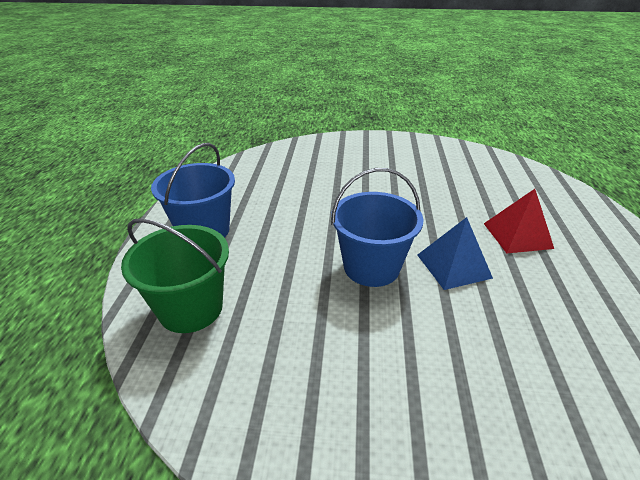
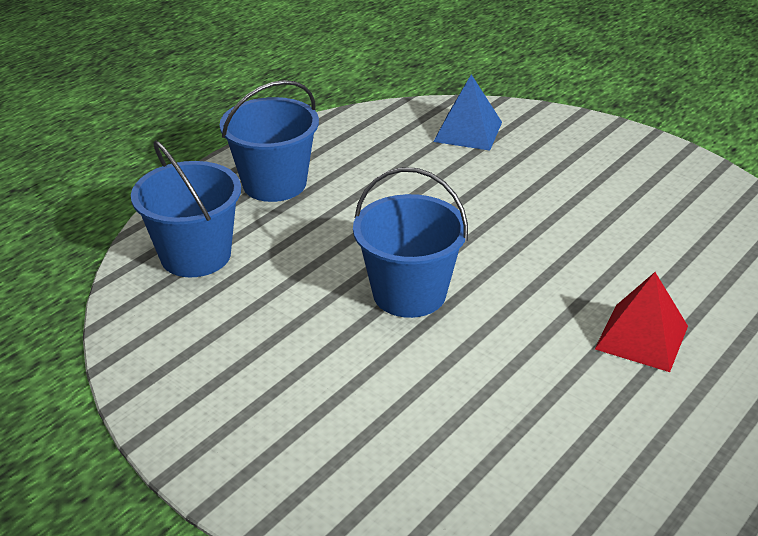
camera: 35 degrees right, 0 degrees up
green bucket [121,218,229,333] -> blue bucket [131,141,241,278]
blue pyramid [417,217,493,290] -> blue pyramid moved to [433,74,502,151]

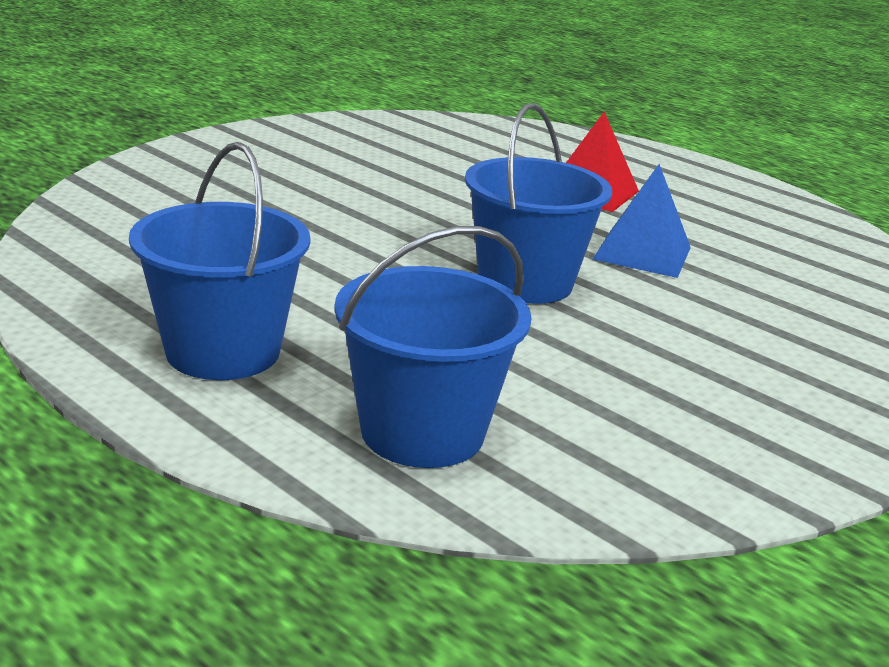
camera: 90 degrees left, 10 degrees down
blue pyramid [433,74,502,151] -> blue pyramid moved to [593,164,691,278]

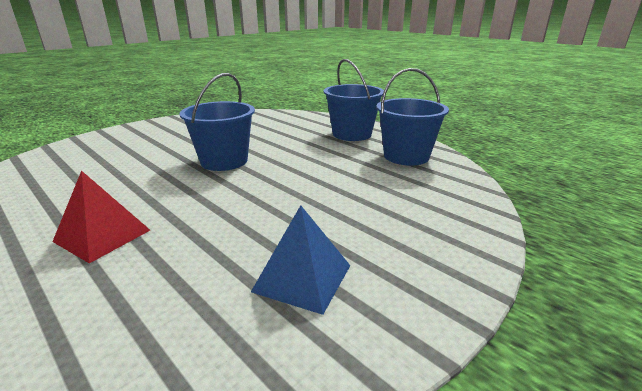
camera: 175 degrees left, 0 degrees up
blue bucket [334,226,531,468] -> blue bucket moved to [376,68,449,166]
blue pyramid [593,164,691,278] -> blue pyramid moved to [251,205,351,315]

